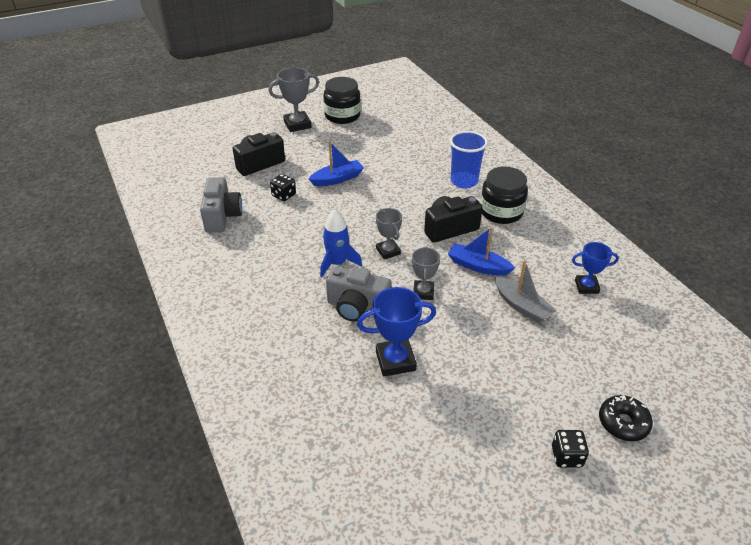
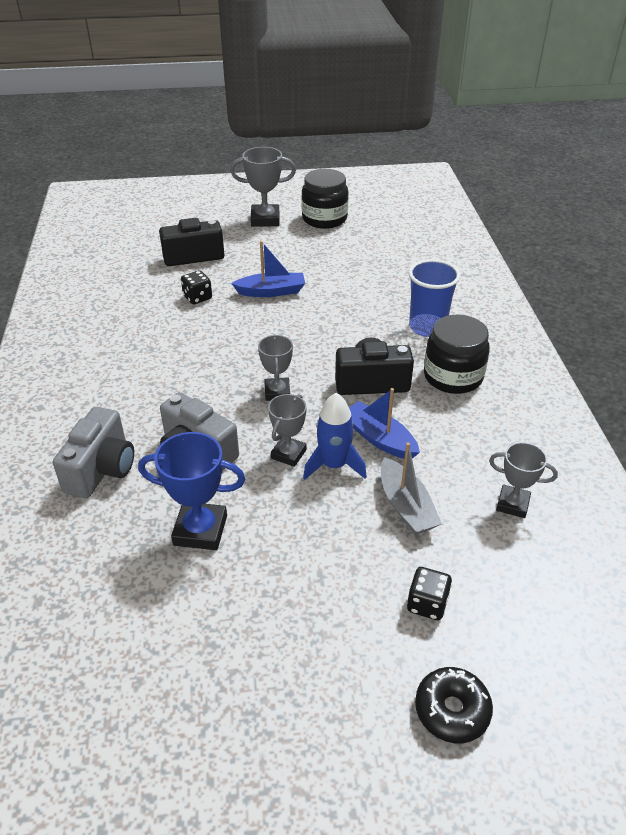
camera: 20 degrees right, 0 degrees up
grey camera [200,177,242,233] -> grey camera moved to [53,407,134,498]
blue rocket [320,210,362,277] -> blue rocket moved to [303,393,367,480]
black dice [552,430,589,467] -> black dice moved to [407,567,452,620]
blue trophy [572,242,619,294] -> grey trophy [489,442,558,518]

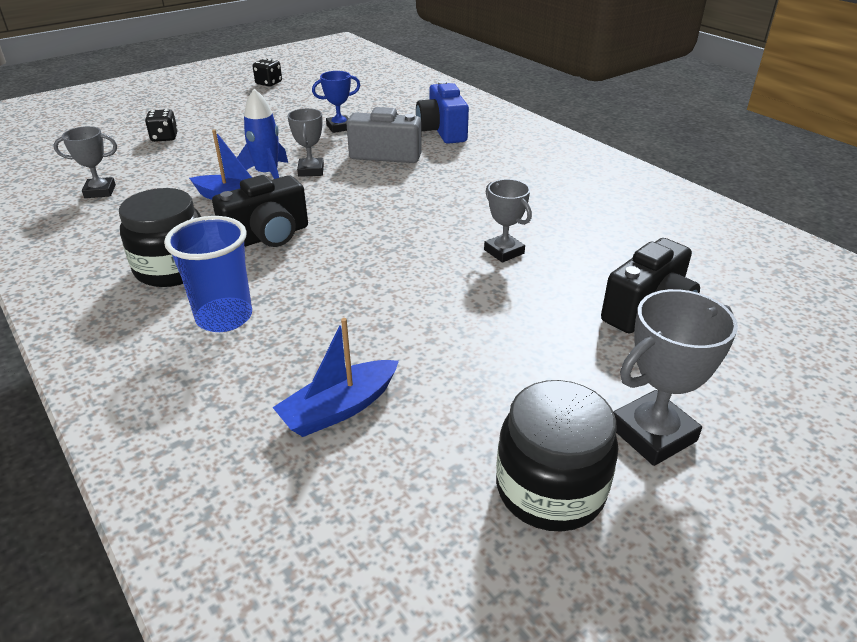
camera: 150 degrees right, 5 degrees down
grey camera [53,407,134,498] -> blue camera [416,81,469,144]
blue trophy [138,432,245,550] -> blue trophy [312,71,360,133], size x0.66
black dice [181,270,212,304] -> black dice moved to [253,59,282,86]
blue boat [231,241,305,297] -> blue boat moved to [272,318,399,437]
grey trophy [258,334,293,401] -> grey trophy moved to [484,179,532,263]
grey boat [381,442,442,535] -> none
black donut [415,667,493,743] -> none

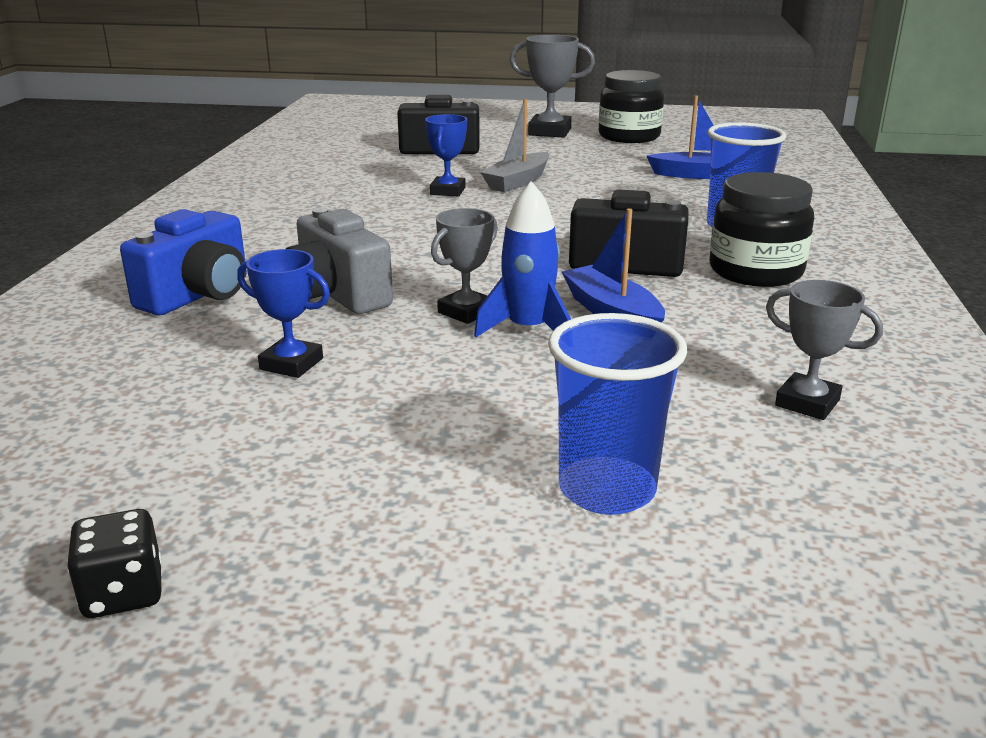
camera: 135 degrees left, 10 degrees down
black dice [145,109,178,142] -> blue cup [548,313,687,515]
grey trophy [484,179,532,263] -> blue trophy [425,114,467,196]
none -> grey boat [480,99,550,192]

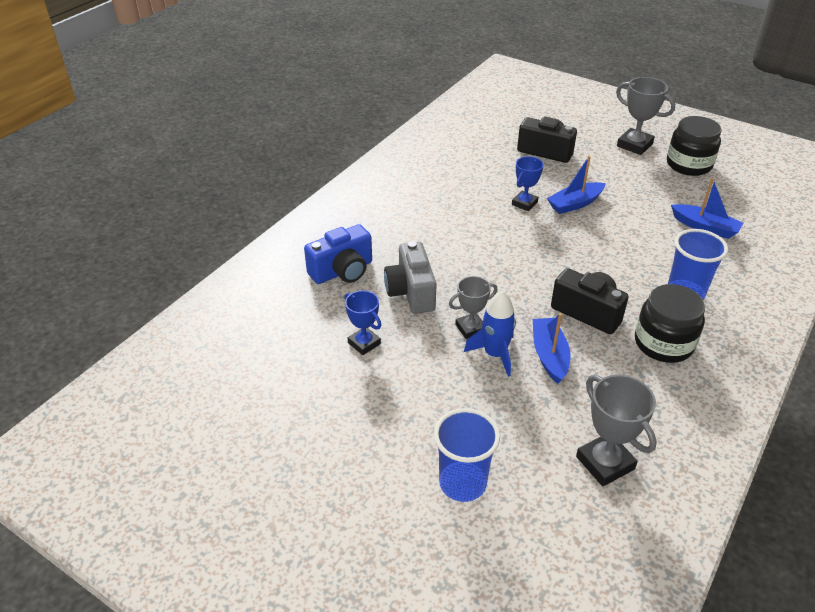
camera: 25 degrees right, 15 degrees up
black dice [67,509,162,618] -> none
grey boat [480,99,550,192] -> blue boat [547,156,606,214]
grey trophy [766,280,883,420] -> grey trophy [576,375,657,486], size x1.52

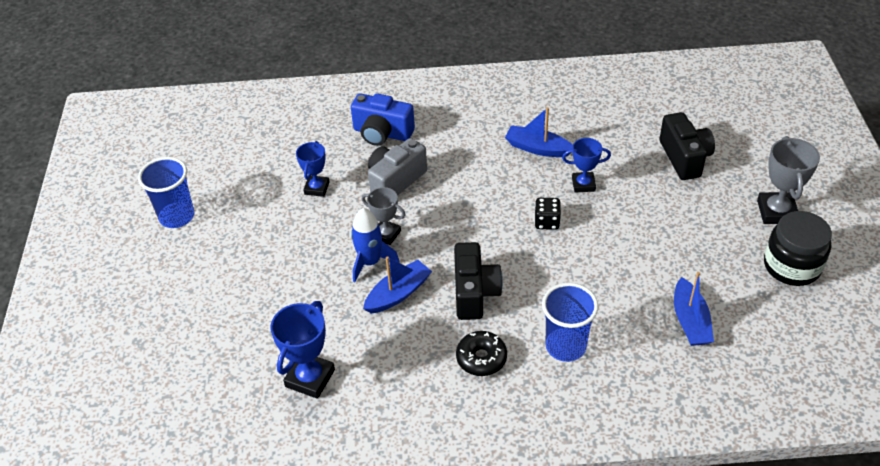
camera: 55 degrees right, 5 degrees up
blue cup [434,408,500,502] -> blue cup moved to [138,157,195,228]
blue boat [547,156,606,214] -> blue boat moved to [505,107,573,157]
grey trophy [576,375,657,486] -> blue trophy [270,301,335,399]
black jar [635,284,705,363] -> black donut [456,331,507,376]
none -> black dice [535,198,561,230]

